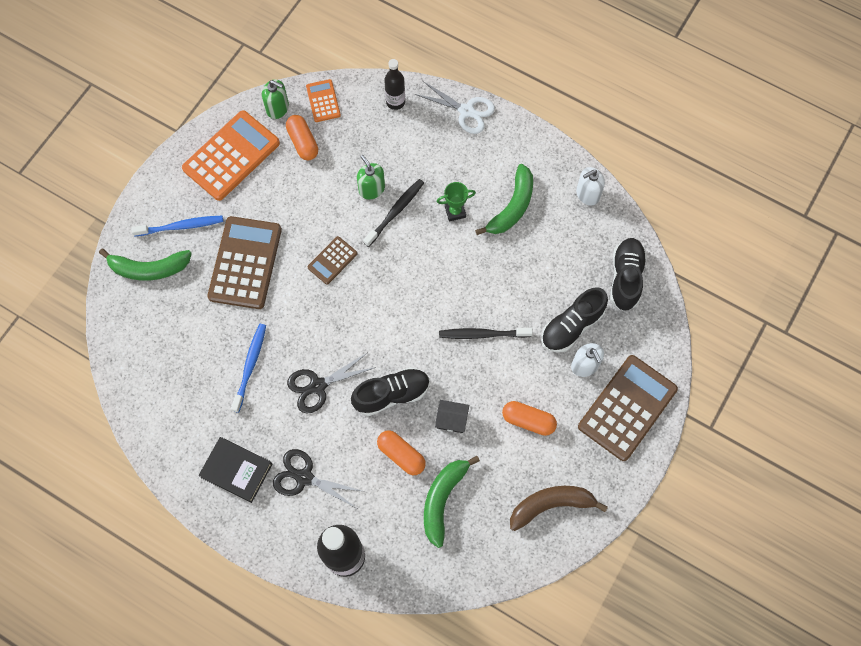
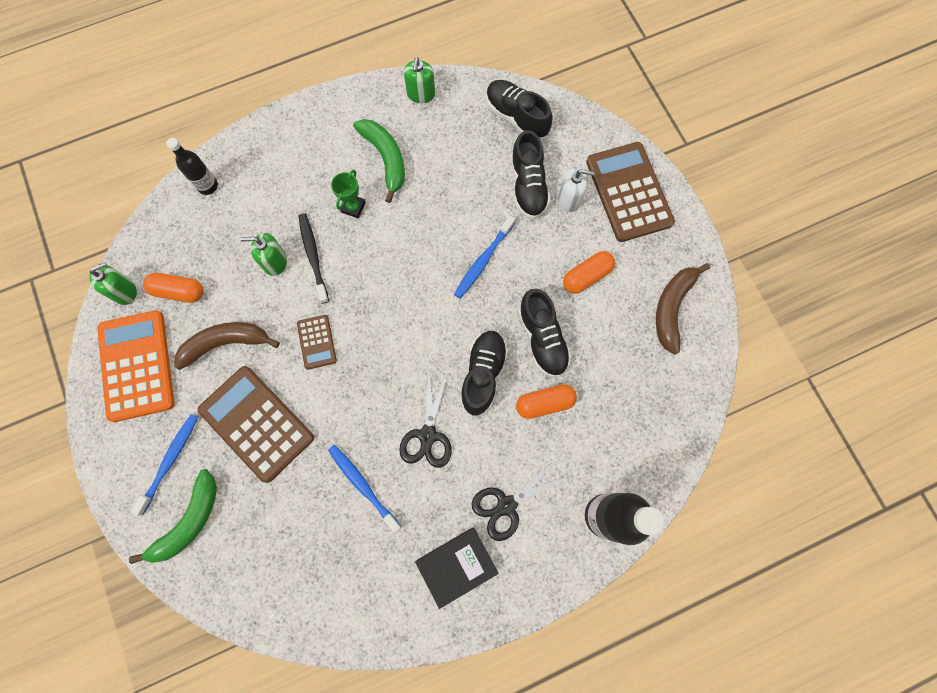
camera: 55 degrees left, 5 degrees up
orange calculator [306,79,341,122] -> none
white scissors [415,81,495,134] -> none
green banana [424,456,480,548] -> none
black house [435,400,469,433] -> black shoe [518,289,572,377]
black toothbrush [439,328,533,339] -> blue toothbrush [454,216,515,298]
white soap dispenser [576,167,605,206] -> green soap dispenser [404,57,435,103]
none -> brown banana [175,322,280,370]

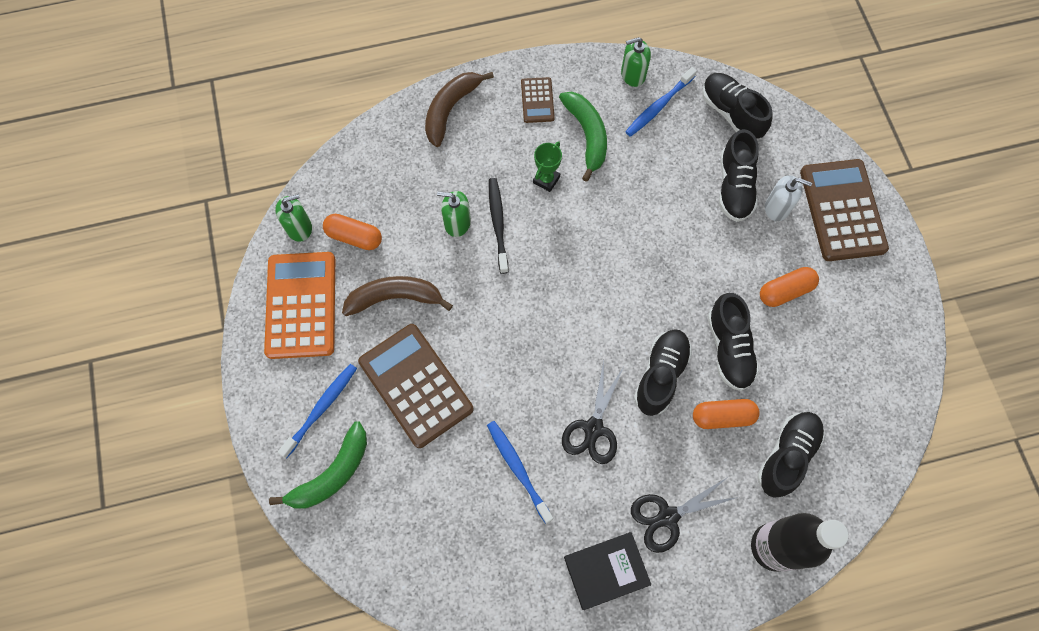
camera: 10 degrees right, 5 degrees down
black bottle [166,138,218,195] -> none
brown calculator [297,315,337,370] -> brown calculator moved to [521,77,555,123]
green soap dispenser [404,57,435,103] -> green soap dispenser turned 60 degrees clockwise [621,37,651,87]
blue toothbrush [454,216,515,298] -> blue toothbrush moved to [625,67,697,137]
brown banana [656,263,710,355] -> brown banana moved to [425,72,494,147]
none -> black shoe [757,412,824,498]

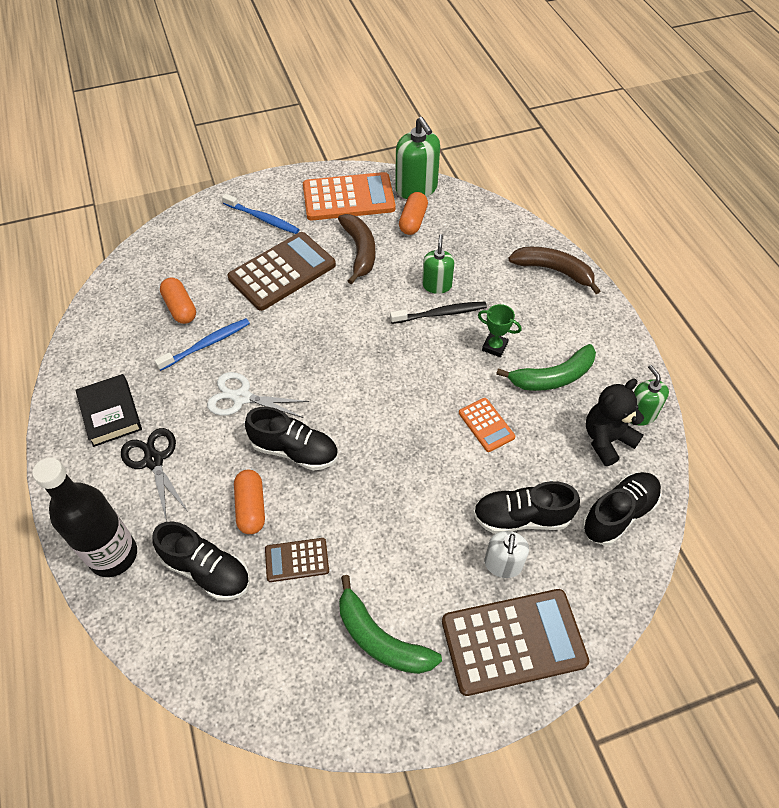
camera: 85 degrees right, 15 degrees down
green banana [269,421,367,509] -> green banana moved to [339,575,442,674]
green soap dispenser [275,194,312,242] -> green soap dispenser [395,117,440,199], size x1.62
brown calculator [521,77,555,123] -> brown calculator moved to [265,538,329,582]
black scissors [562,361,624,464] -> white scissors [207,372,310,418]
blue toothbrush [625,67,697,137] -> black teddy bear [586,379,644,466]
black shoe [708,293,759,391] -> none
orange capsule [760,267,819,307] -> orange capsule moved to [160,278,196,324]
none -> orange calculator [459,398,515,452]

